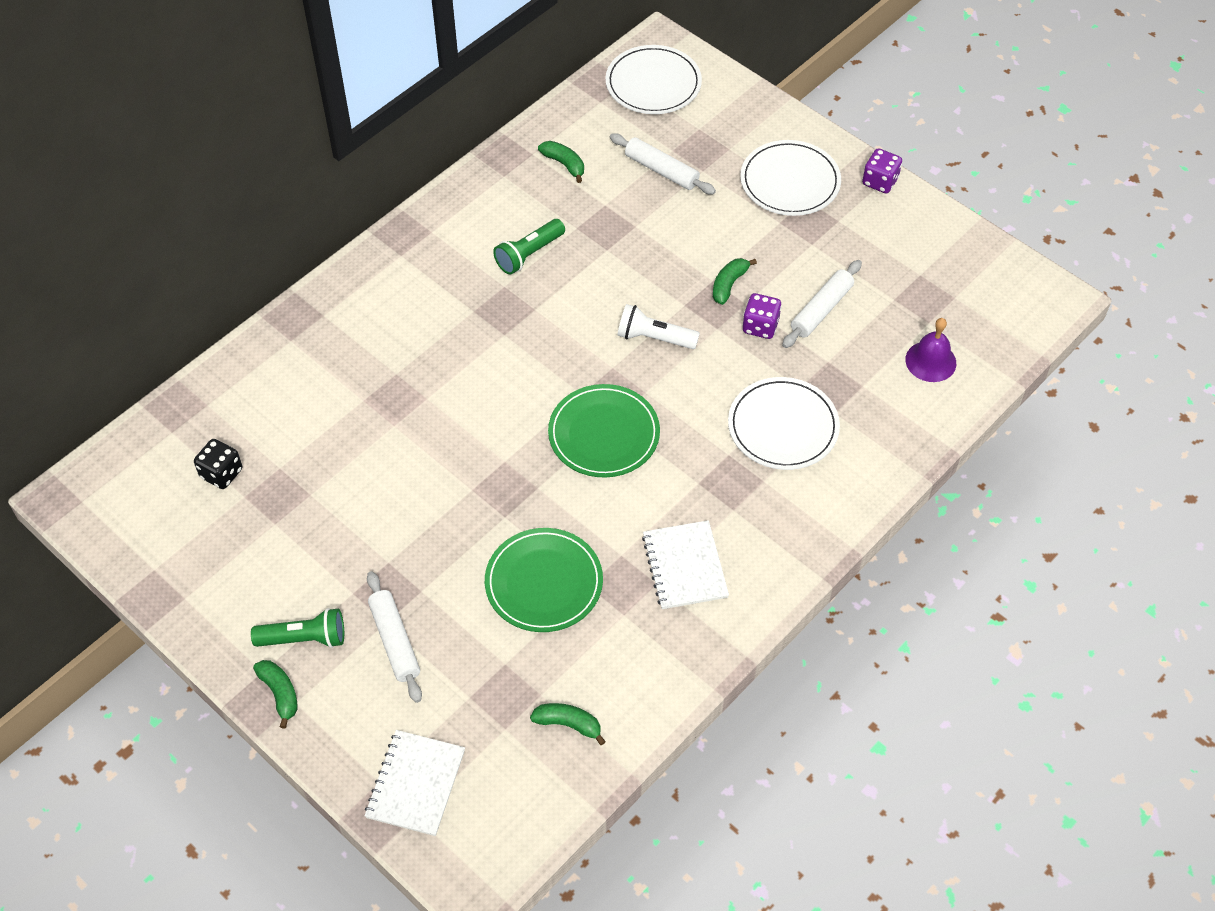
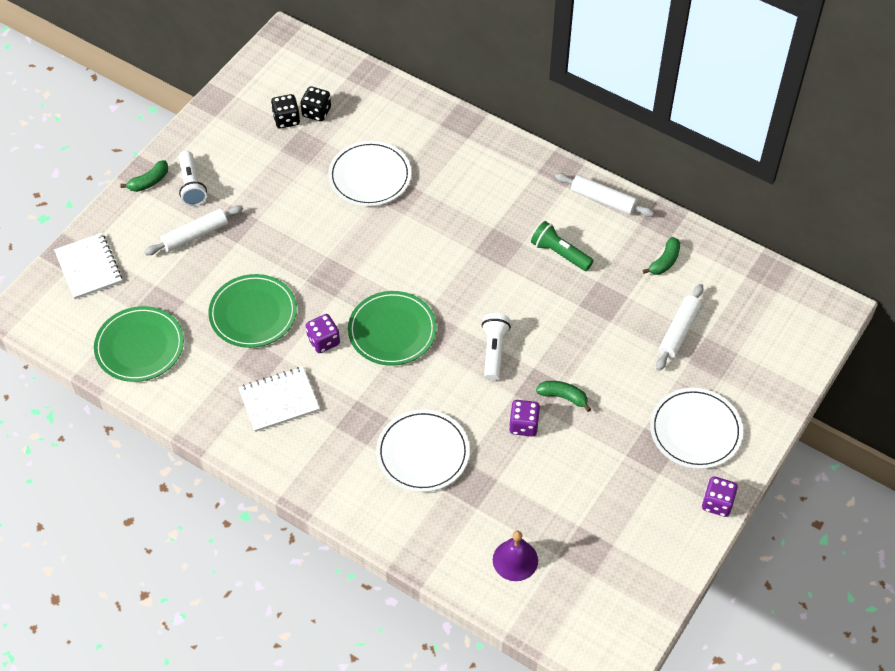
camera: 80 degrees right, 0 degrees up
green flashlight [251,608,344,648] -> white flashlight [179,151,207,206]
white notebook [364,730,465,836] -> white notebook turned 60 degrees clockwise [54,233,122,299]
green banana [530,703,606,745] -> green plate [94,306,184,382]
white plate [605,45,702,114] -> white plate moved to [328,141,411,206]
white rolling pin [782,260,862,348] -> white rolling pin moved to [555,173,654,217]
none -> black dice [271,94,300,128]
none -> purple dice [306,314,340,353]

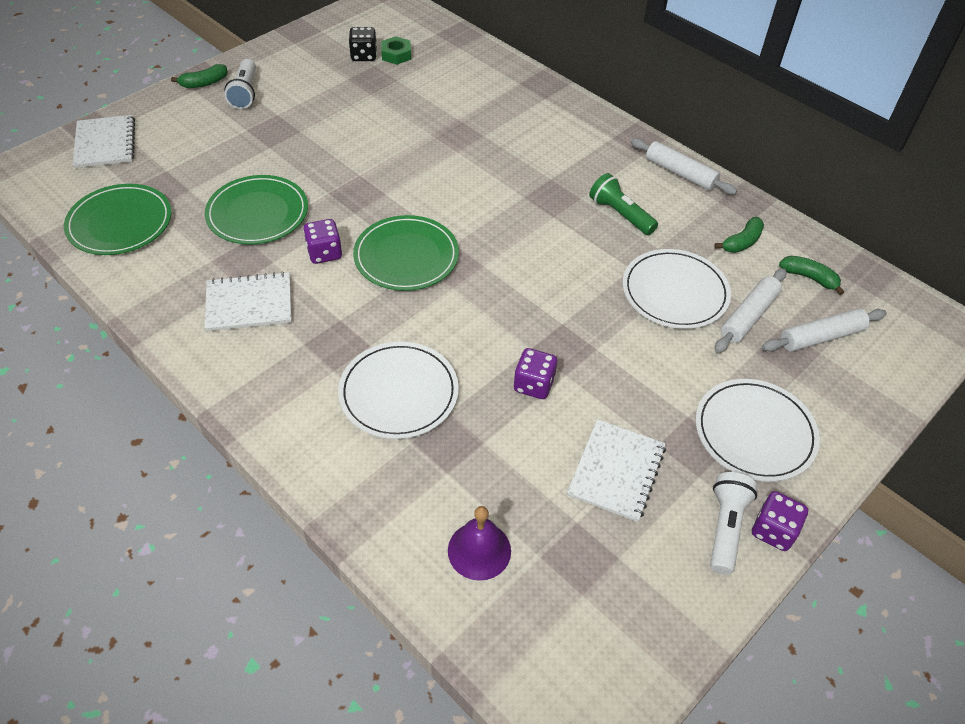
camera: 10 degrees right, 5 degrees down
white rolling pin [144,205,243,255] -> white rolling pin moved to [762,308,887,352]
black dice [300,86,331,121] -> green nut [381,36,411,65]
white plate [328,141,411,206] -> white plate moved to [623,249,731,329]
white flashlight [482,313,511,381] -> white flashlight moved to [710,472,757,575]
green banana [536,381,591,412] -> green banana moved to [779,256,844,295]
none -> white notebook [567,419,666,522]

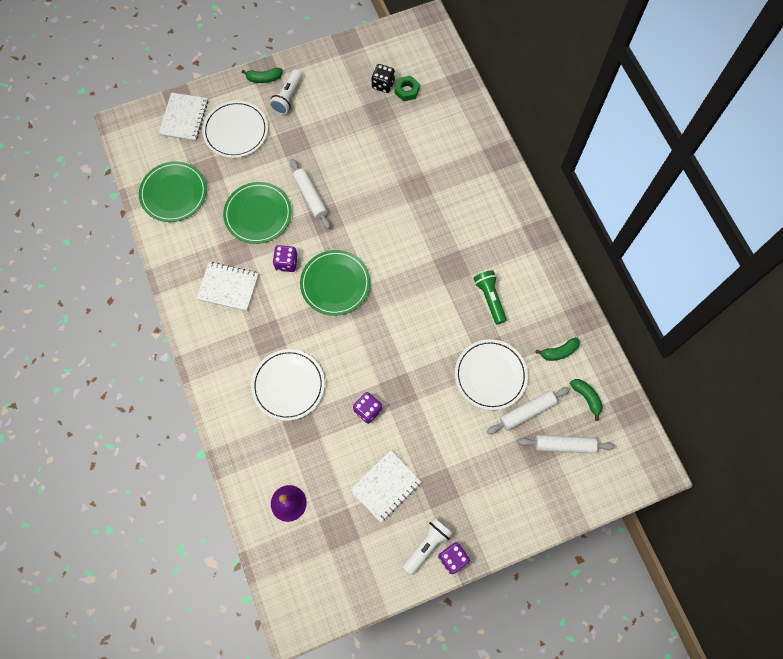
camera: 25 degrees right, 20 degrees up
white rolling pin [631,138,737,195] -> white rolling pin moved to [290,159,330,229]
white plate [696,379,820,482] -> white plate moved to [202,100,268,158]

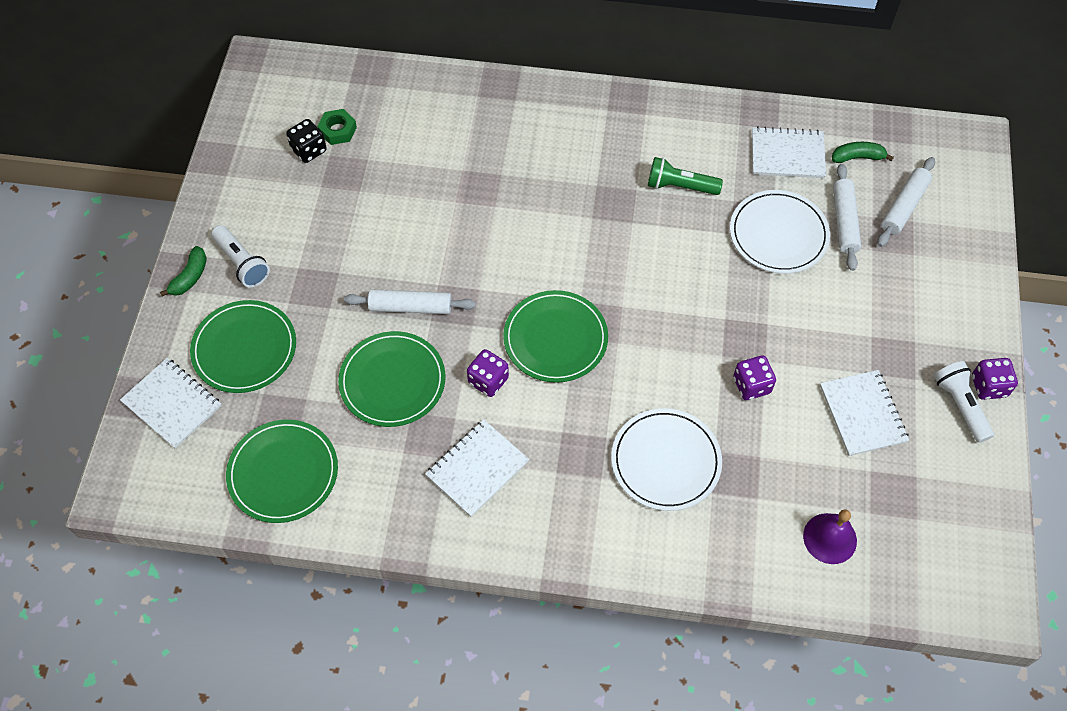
camera: 60 degrees left, 10 degrees down
white plate [202,100,268,158] -> green plate [190,300,296,393]
green banana [535,337,580,361] -> white notebook [752,126,826,178]

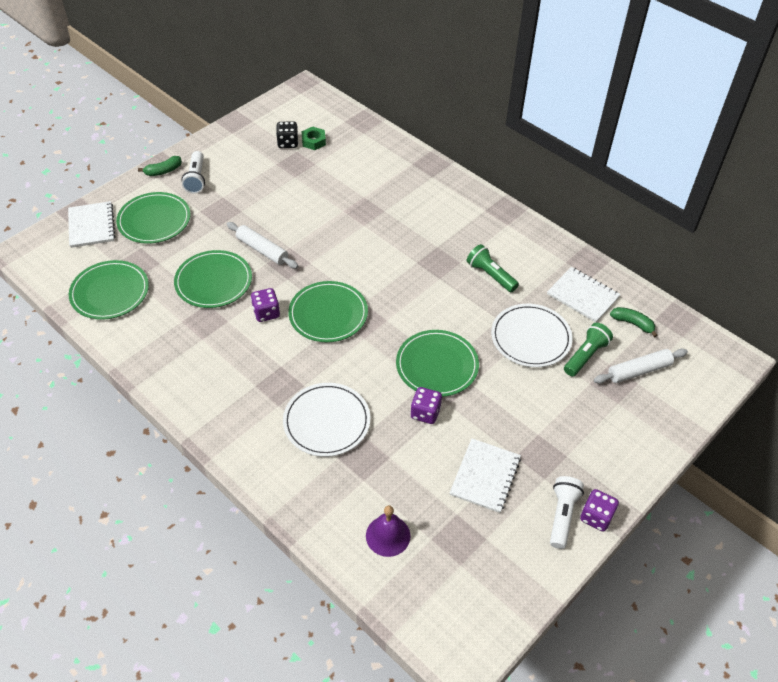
camera: 35 degrees right, 10 degrees down
white notebook [425,419,529,517] -> none
white rolling pin [833,164,861,271] -> green flashlight [564,323,613,376]
none -> green plate [396,330,479,397]

